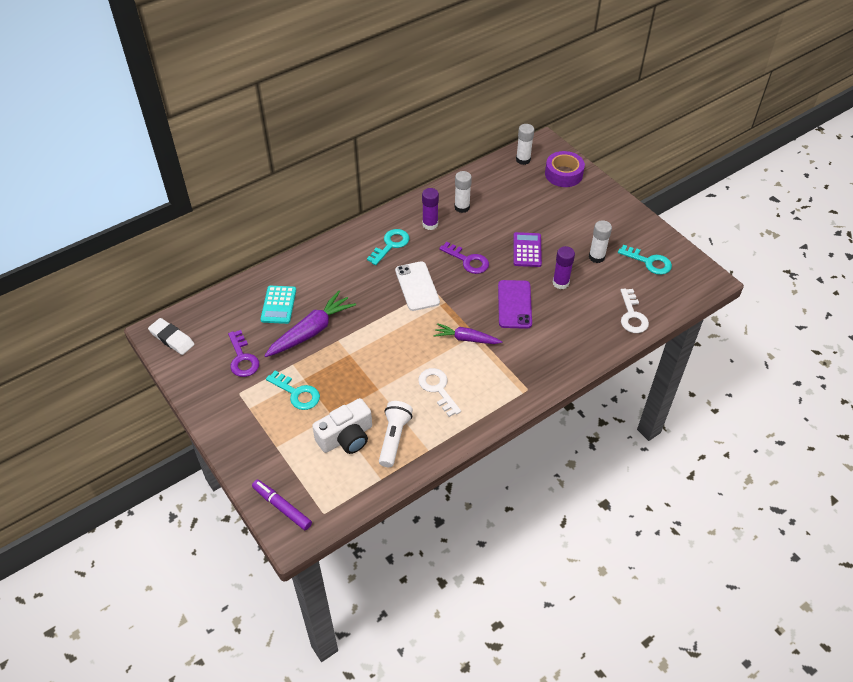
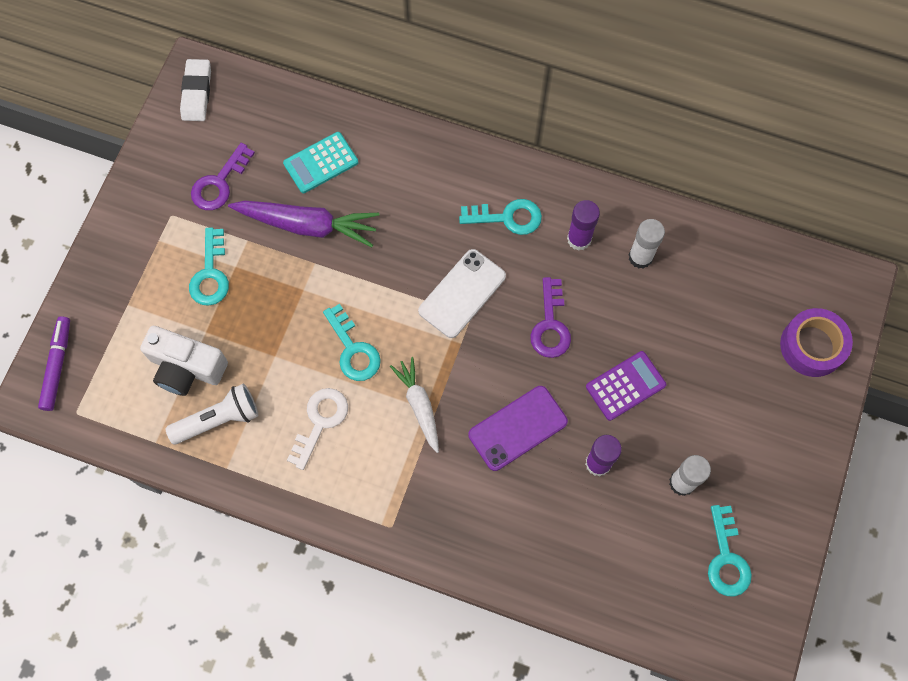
camera: 55 degrees right, 20 degrees up
purple carrot [434,323,502,344] -> white carrot [390,357,439,453]
white glue stick [516,124,534,165] -> none
white key [621,289,649,333] -> none
none -> turquoise key [323,304,381,381]

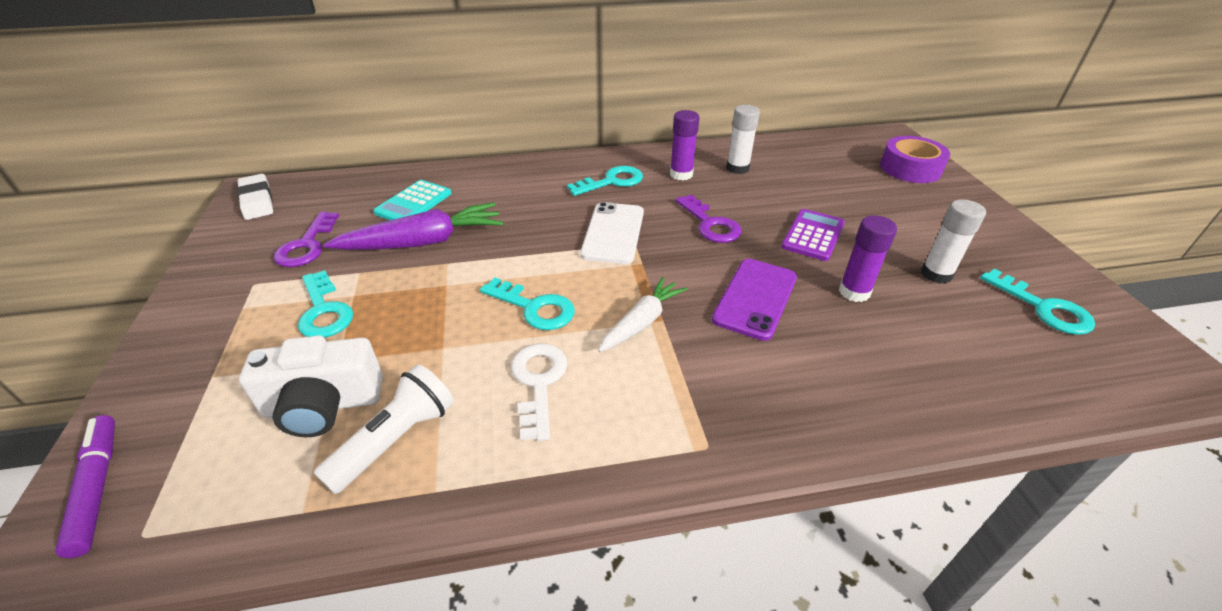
camera: 30 degrees left, 30 degrees down
white carrot [390,357,439,453] -> white carrot turned 90 degrees clockwise [598,277,687,352]

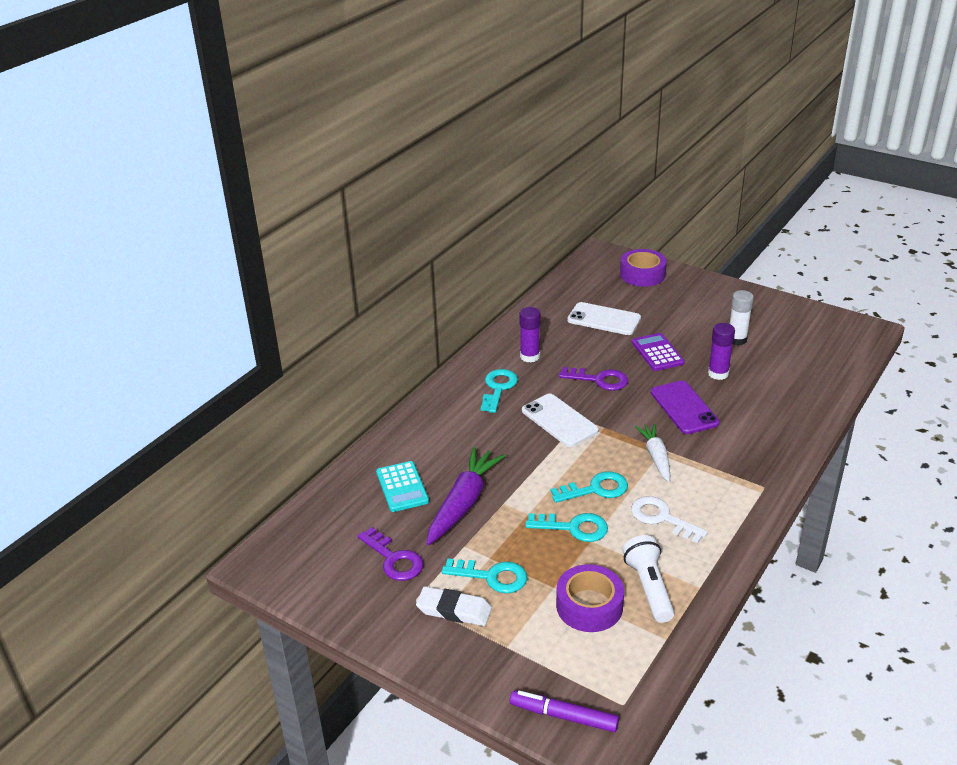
camera: 45 degrees left, 5 degrees down
white eraser [237,174,273,220] -> white eraser moved to [416,586,492,626]
white camera [239,336,383,437] -> purple tape [556,564,624,632]
white glue stick [726,105,760,174] -> none
turquoise key [980,268,1095,335] -> turquoise key moved to [525,513,608,542]
none -> white phone [567,302,641,335]

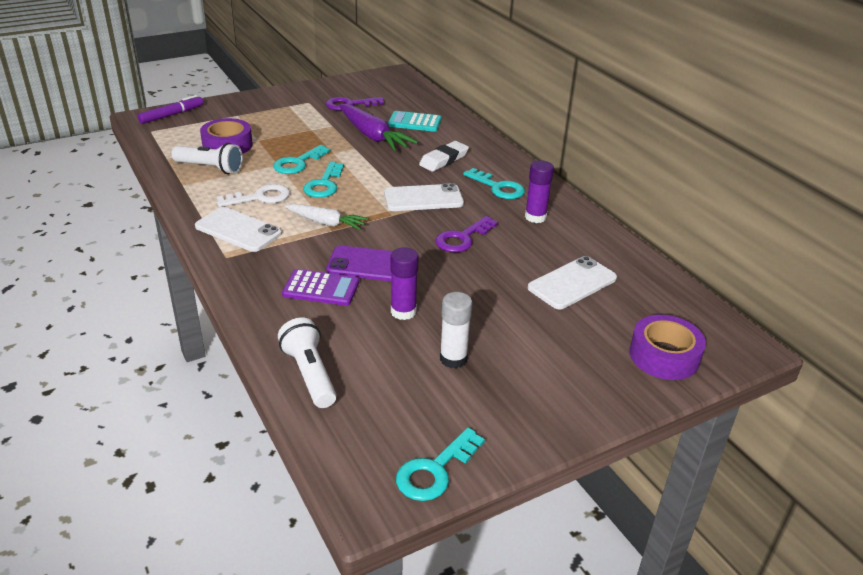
camera: 115 degrees right, 0 degrees up
white eraser [416,586,492,626] -> white eraser moved to [419,141,469,171]
turquoise key [442,559,527,593] -> turquoise key moved to [396,427,485,501]
purple calculator [632,333,685,371] -> purple calculator moved to [282,269,359,306]
none -> white phone [195,207,282,252]
none -> white flashlight [278,318,337,408]

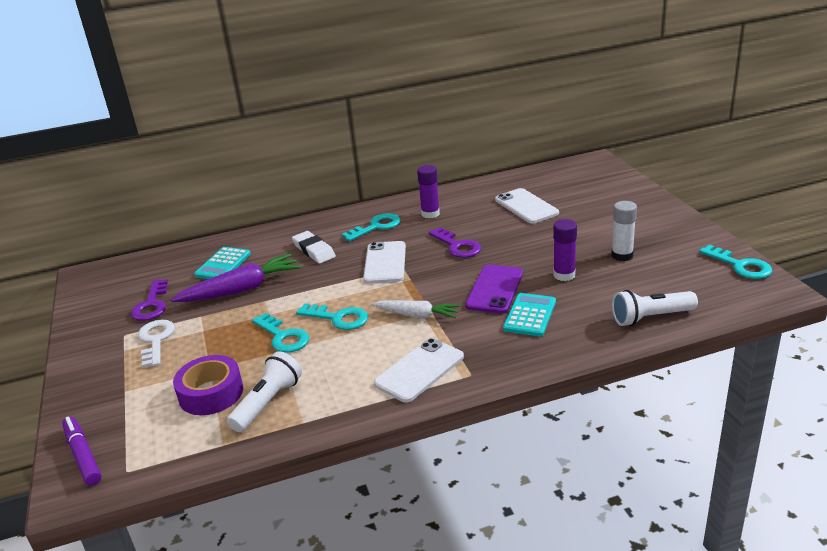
camera: 75 degrees left, 5 degrees down
white key [217,184,290,207] -> white key moved to [138,320,175,368]
purple calculator [282,269,359,306] -> turquoise calculator [503,293,556,337]
white carrot [284,204,368,230] -> white carrot turned 75 degrees clockwise [372,300,460,318]
purple tape [629,315,706,380] -> none

